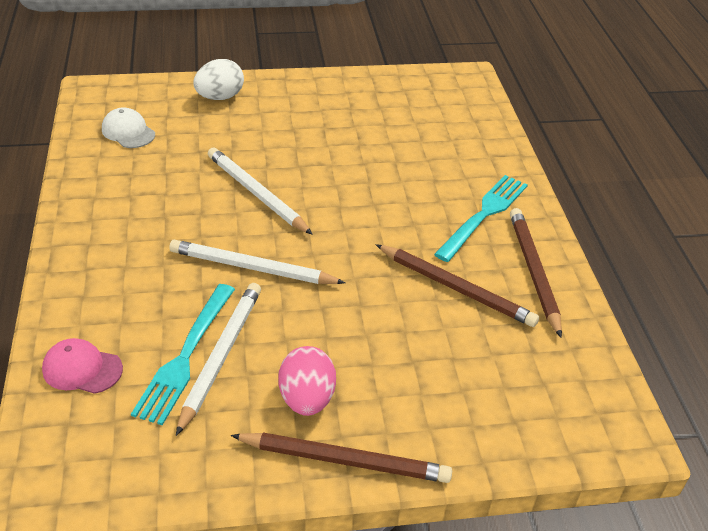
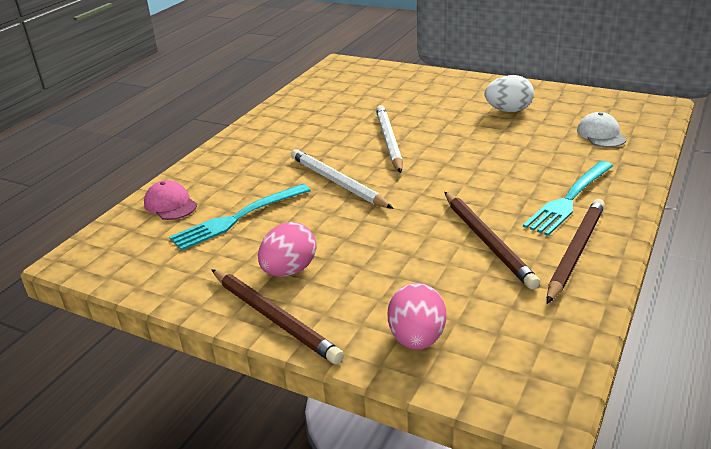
camera: 40 degrees right, 10 degrees down
white cap [102,107,155,148] -> white cap moved to [577,112,627,147]
white pencil [176,283,261,436] -> none
white egg [194,59,244,100] -> white egg moved to [484,75,534,112]
turquoise fork [434,175,528,262] -> turquoise fork turned 150 degrees clockwise [523,161,613,236]
none -> pink egg [388,283,446,350]

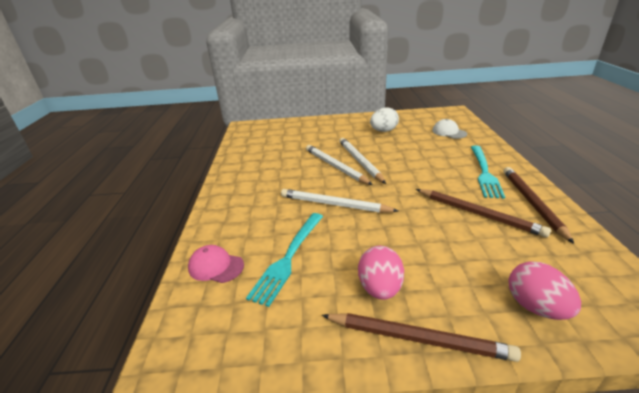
camera: 30 degrees left, 0 degrees up
none -> white pencil [339,138,386,184]

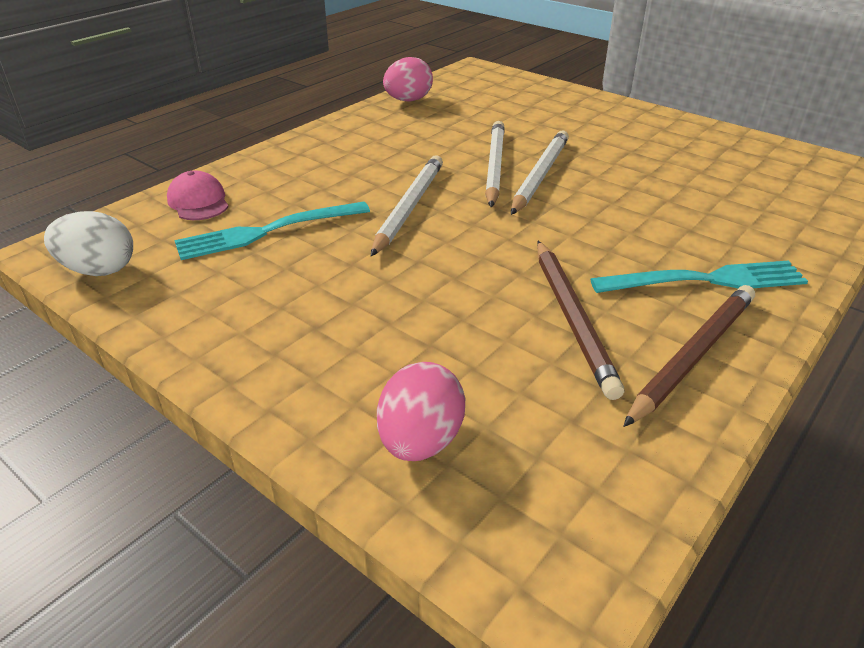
camera: 40 degrees right, 5 degrees up
white pencil [281,189,398,213] -> white pencil turned 45 degrees clockwise [371,155,443,256]
brown pencil [322,313,521,362] -> none
pink egg [358,245,404,300] -> pink egg moved to [383,57,433,101]
white egg [370,107,399,132] -> white egg moved to [44,211,133,276]
white cap [432,119,467,139] -> none
turquoise fork [471,146,505,199] -> turquoise fork turned 150 degrees counterclockwise [590,261,808,293]

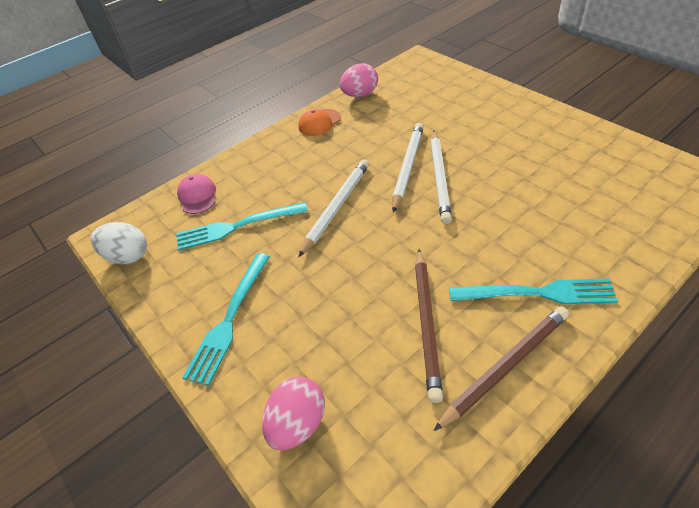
camera: 15 degrees right, 10 degrees up
white pencil [511,130,569,215] -> white pencil turned 150 degrees clockwise [430,130,452,224]
none -> turquoise fork [182,253,270,386]
none -> orange cap [298,109,341,136]

